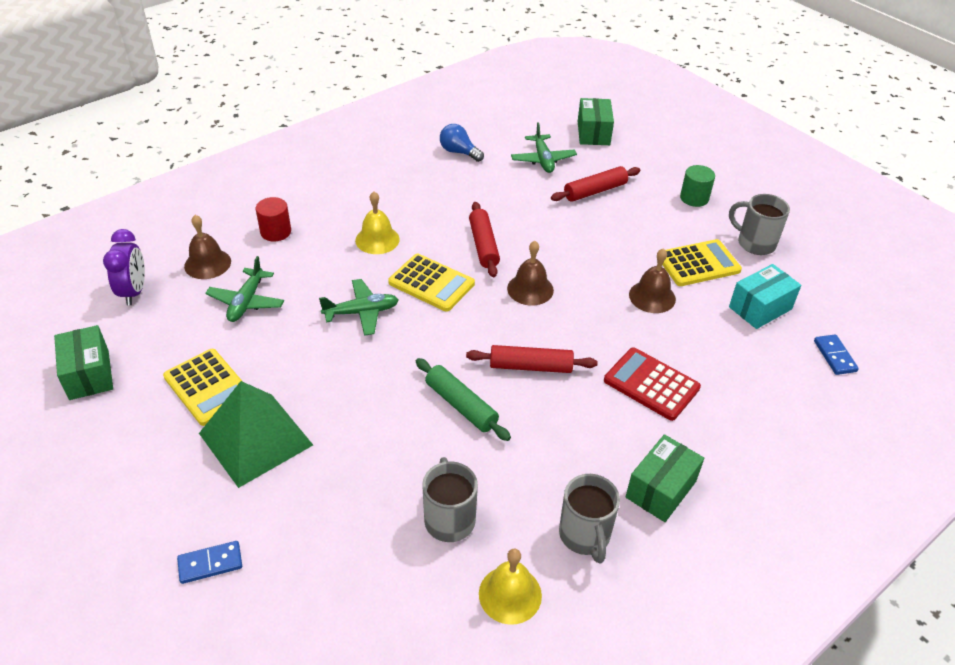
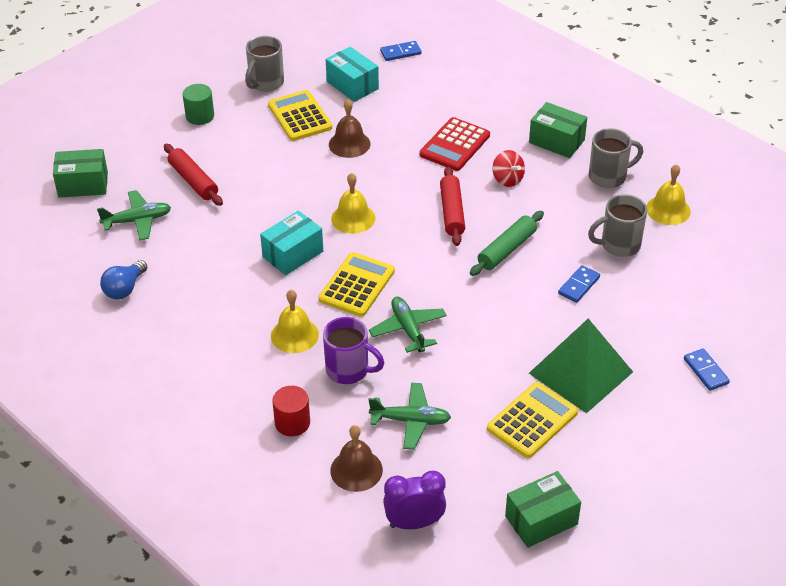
camera: 95 degrees left, 0 degrees up
red rolling pin [469,202,500,277] -> turquoise box [260,211,323,275]
brown bell [507,241,554,306] -> yellow bell [331,173,375,234]
none -> purple mug [323,317,384,384]
none -> red spinning top [492,150,525,187]
none -> blue domino [558,265,600,303]

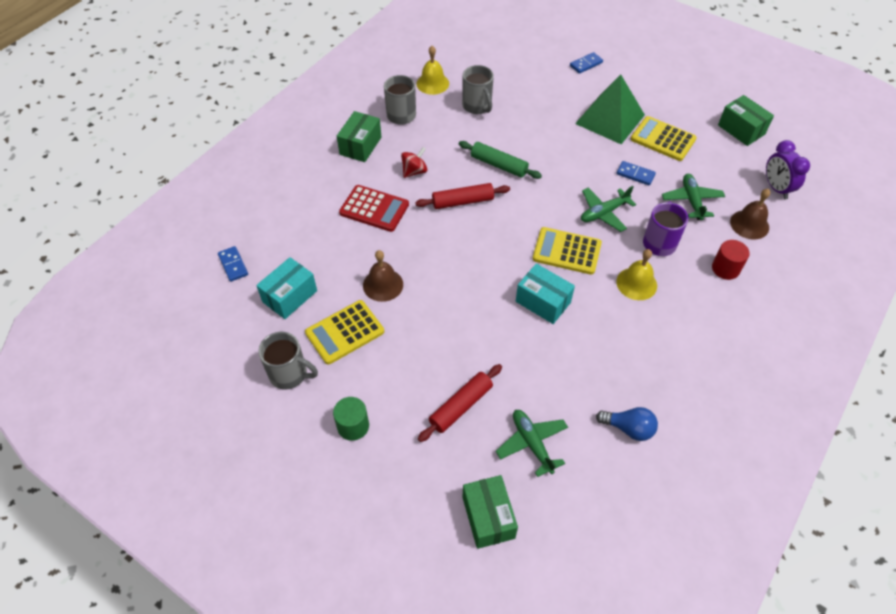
camera: 100 degrees left, 10 degrees up
yellow bell [331,173,375,234] -> none
blue domino [558,265,600,303] -> blue domino moved to [616,161,656,185]

